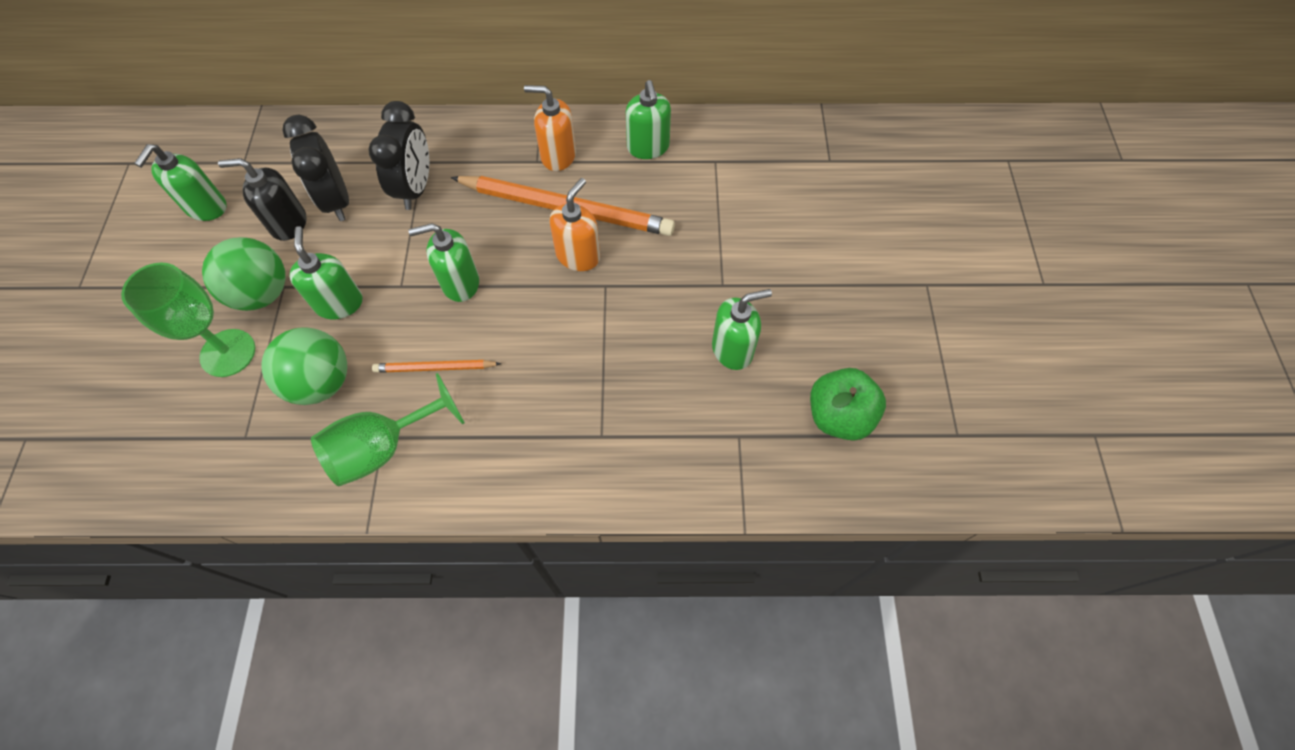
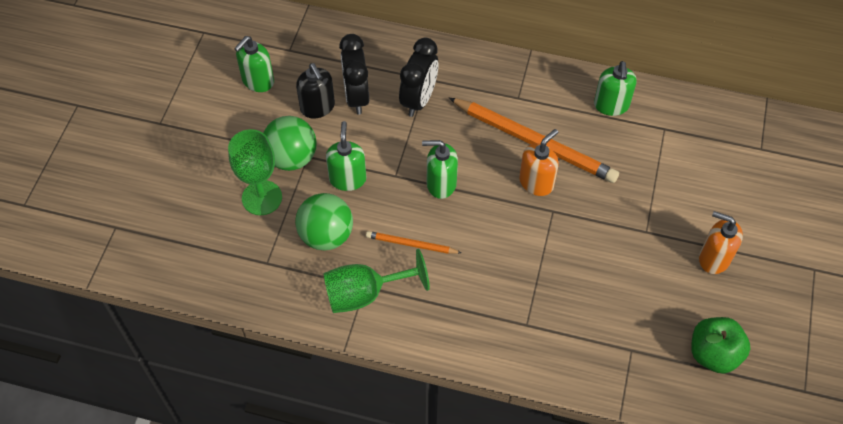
camera: 15 degrees right, 5 degrees down
black soap dispenser [218,158,307,241] -> black soap dispenser turned 135 degrees counterclockwise [296,63,335,118]
orange soap dispenser [524,85,576,171] -> orange soap dispenser moved to [699,211,743,274]
green soap dispenser [712,289,772,370] -> none

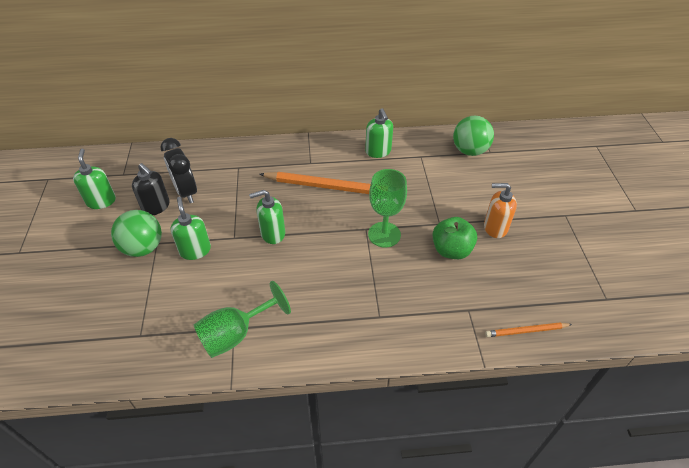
camera: 20 degrees left, 10 degrees down
green goblet [228,129,282,215] -> green goblet moved to [368,169,407,247]
green soap dispenser [234,36,274,92] -> green soap dispenser turned 150 degrees clockwise [73,149,116,209]
green ball [295,193,353,251] -> green ball moved to [453,116,494,156]
orange pencil [366,231,462,254] -> orange pencil moved to [485,323,572,337]
black clock [399,38,439,117] -> none
orange soap dispenser [519,129,559,196] -> none
green apple [691,317,751,374] -> green apple moved to [433,217,477,259]

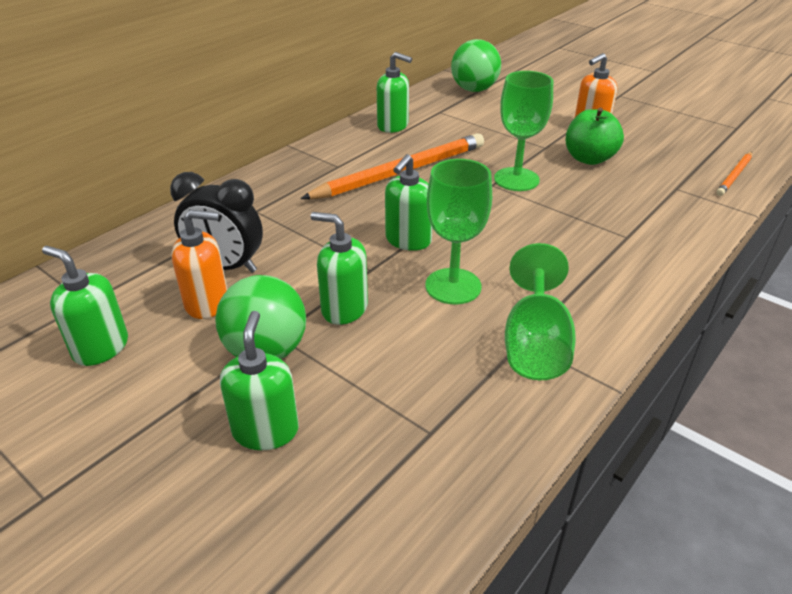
camera: 45 degrees left, 10 degrees down
black soap dispenser [132,163,170,215] -> orange soap dispenser [171,210,227,319]
none -> green soap dispenser [220,311,299,451]
none -> green goblet [425,159,492,304]

